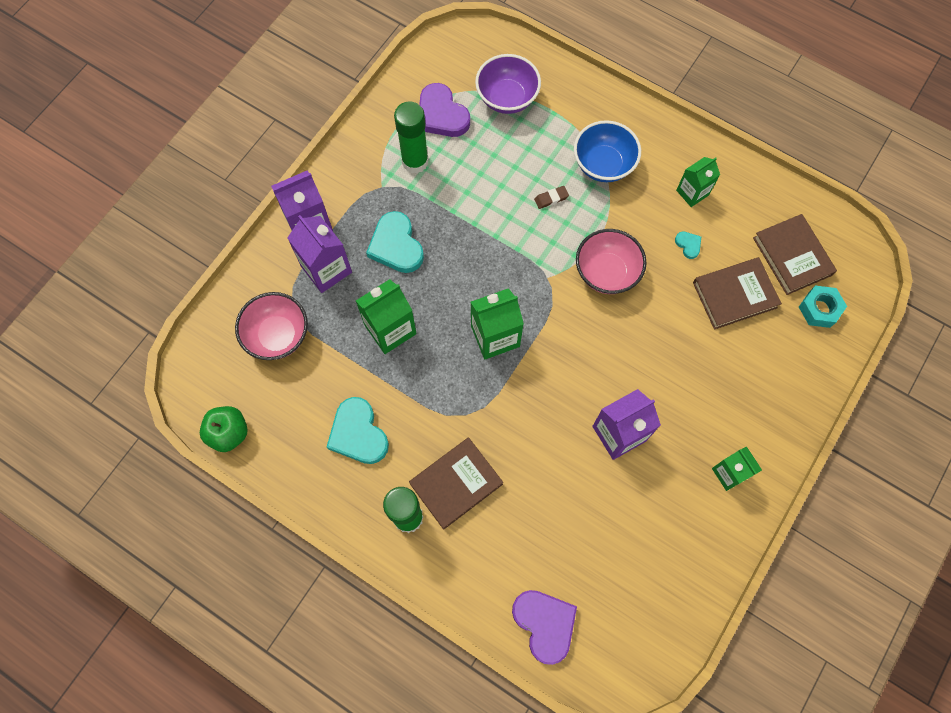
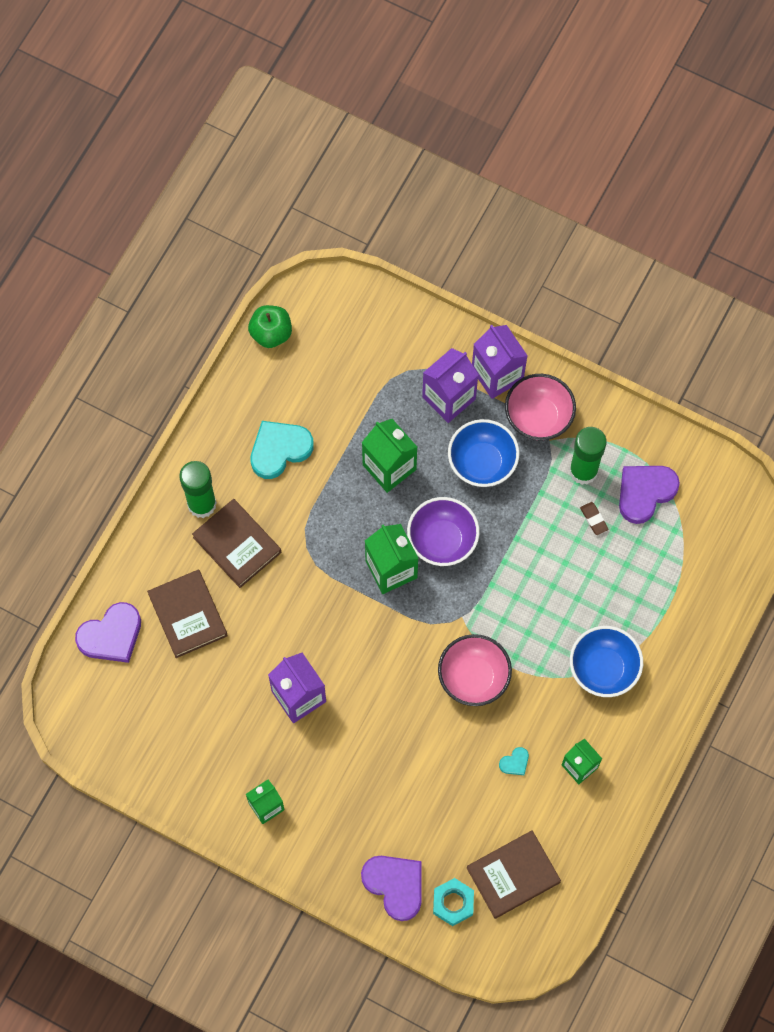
camera: 85 degrees right, 0 degrees up
pink bowl [235,292,308,360] -> pink bowl moved to [505,374,576,441]
turquoise heart [366,211,424,273] -> blue bowl [448,419,519,487]
purple bowl [475,54,541,114] -> purple bowl moved to [407,497,480,566]
brown eraser [534,186,569,209] -> brown eraser moved to [580,502,609,535]
brown book [693,257,782,329] -> brown book moved to [147,569,228,658]
none -> purple heart [361,856,422,921]

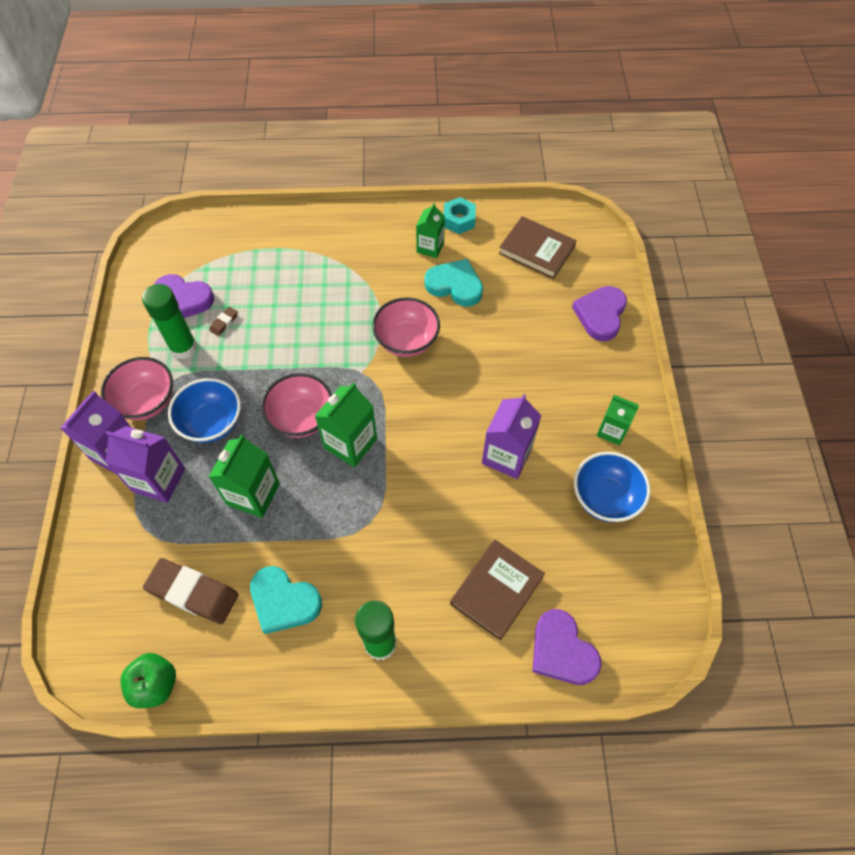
camera: 120 degrees left, 10 degrees down
purple heart [75,602,141,663] -> purple heart turned 150 degrees counterclockwise [533,609,602,685]
brown book [192,499,281,588] -> none
purple bowl [407,497,480,566] -> pink bowl [261,373,332,438]
turquoise nut [433,878,474,926] -> turquoise nut moved to [444,197,476,234]
turquoise heart [499,747,529,775] -> turquoise heart [424,259,483,307], size x2.17
blue bowl [570,626,643,697] -> blue bowl moved to [574,452,651,522]
none -> brown eraser [143,558,239,624]

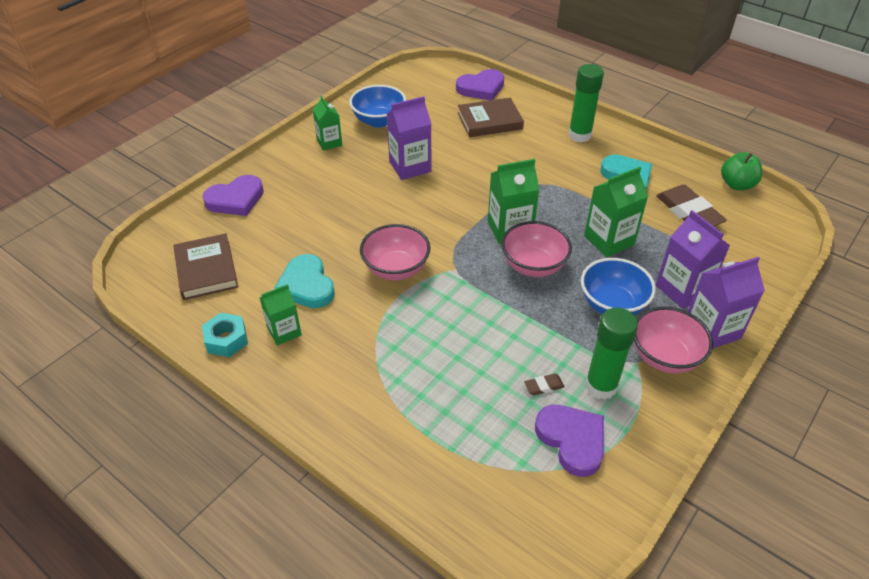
camera: 140 degrees left, 15 degrees down
purple heart [533,609,602,685] -> purple heart turned 60 degrees clockwise [456,69,504,100]

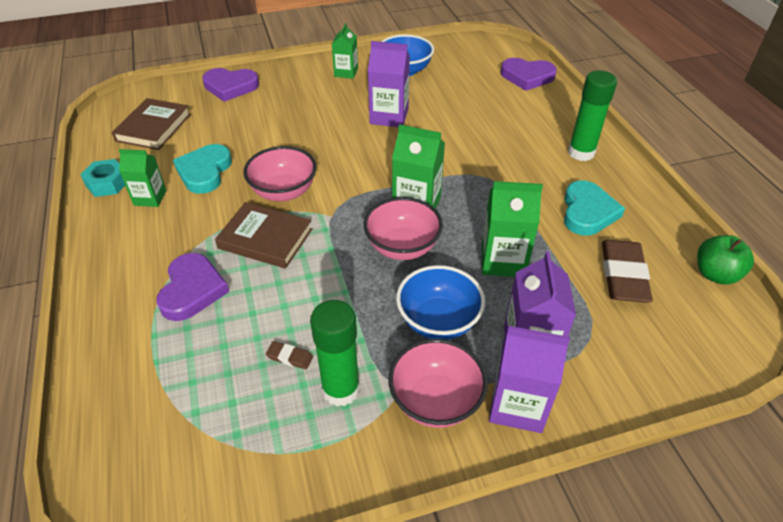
camera: 35 degrees right, 0 degrees up
brown book [458,98,524,137] -> brown book moved to [215,202,312,269]
purple heart [535,405,604,477] -> purple heart moved to [156,253,229,321]

